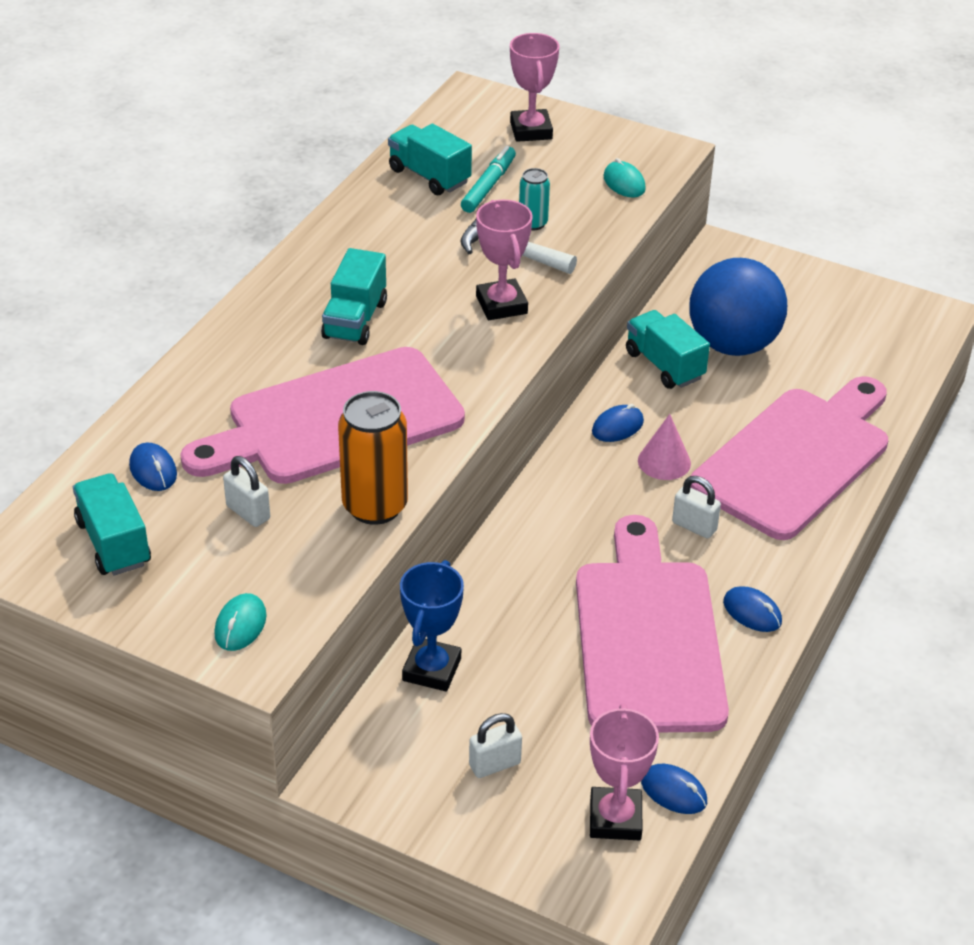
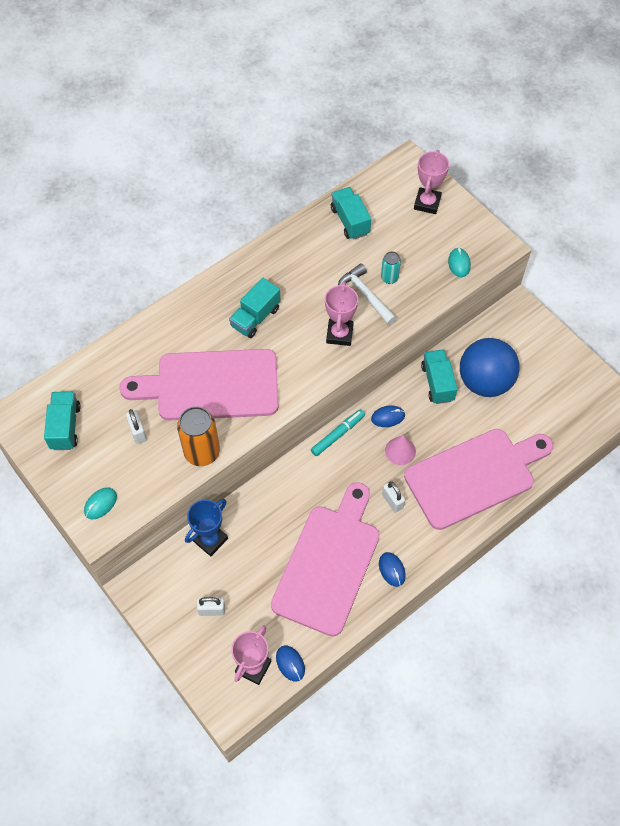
camera: 25 degrees right, 20 degrees up
blue mouse [129,443,177,491] -> none
turquoise marker [461,146,516,213] -> turquoise marker moved to [311,409,365,456]

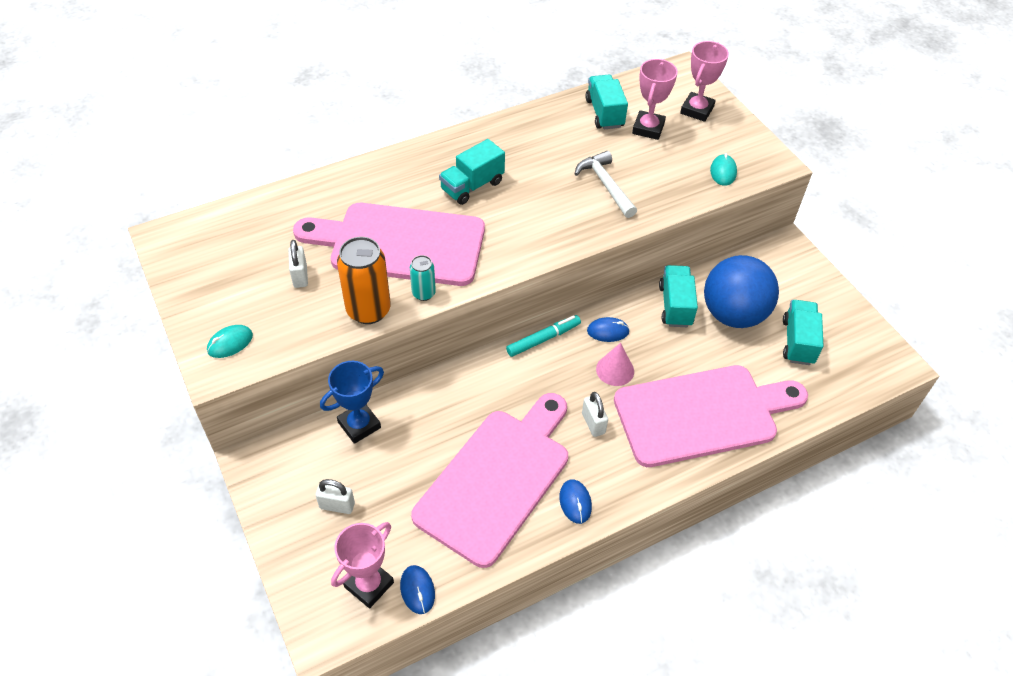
camera: 10 degrees right, 10 degrees down
turquoise truck [44,391,81,450] -> turquoise truck moved to [783,300,824,365]
pink trophy [325,281,358,346] -> pink trophy moved to [632,59,678,140]
turquoise can [381,251,401,284] -> turquoise can moved to [410,255,436,301]

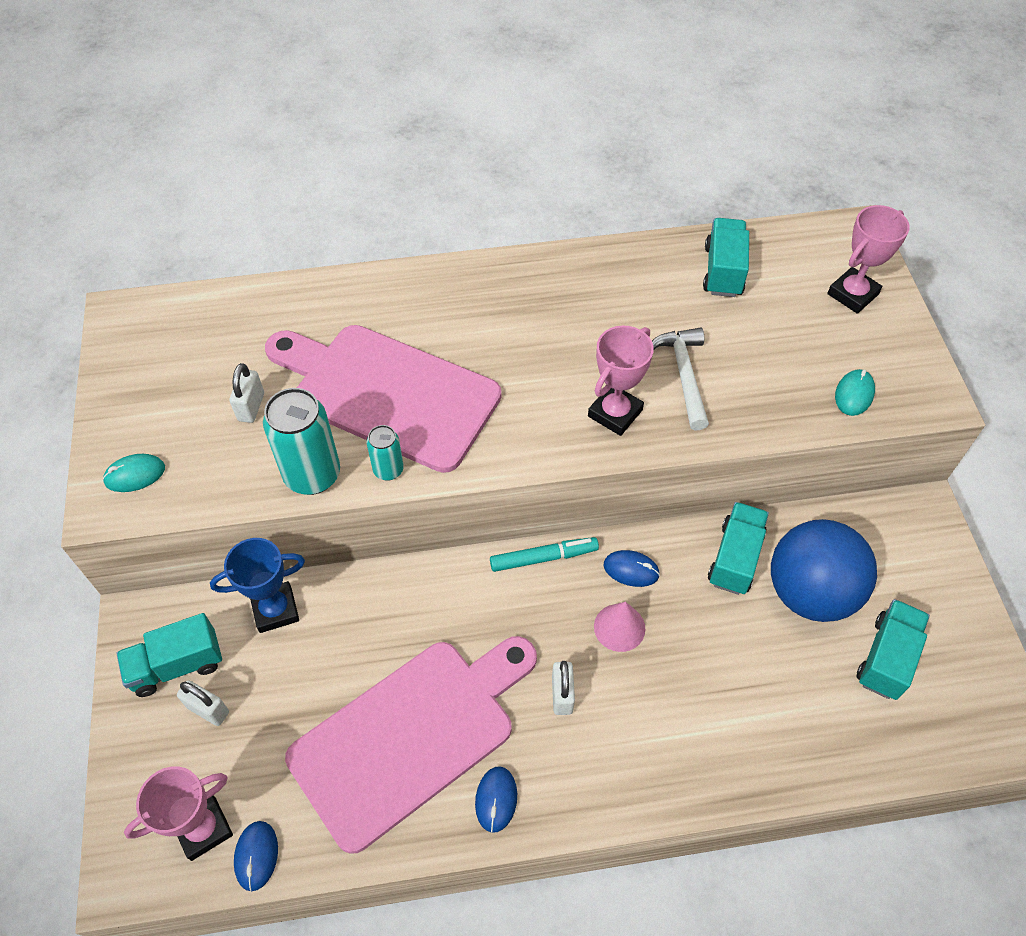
camera: 20 degrees right, 5 degrees up
orange can [337,236,391,324] -> turquoise can [263,388,340,495]
turquoise truck [439,139,505,205] -> turquoise truck moved to [116,613,222,697]
pink cutting board [614,365,808,467] -> none
pink trophy [632,59,678,140] -> pink trophy moved to [588,325,654,436]

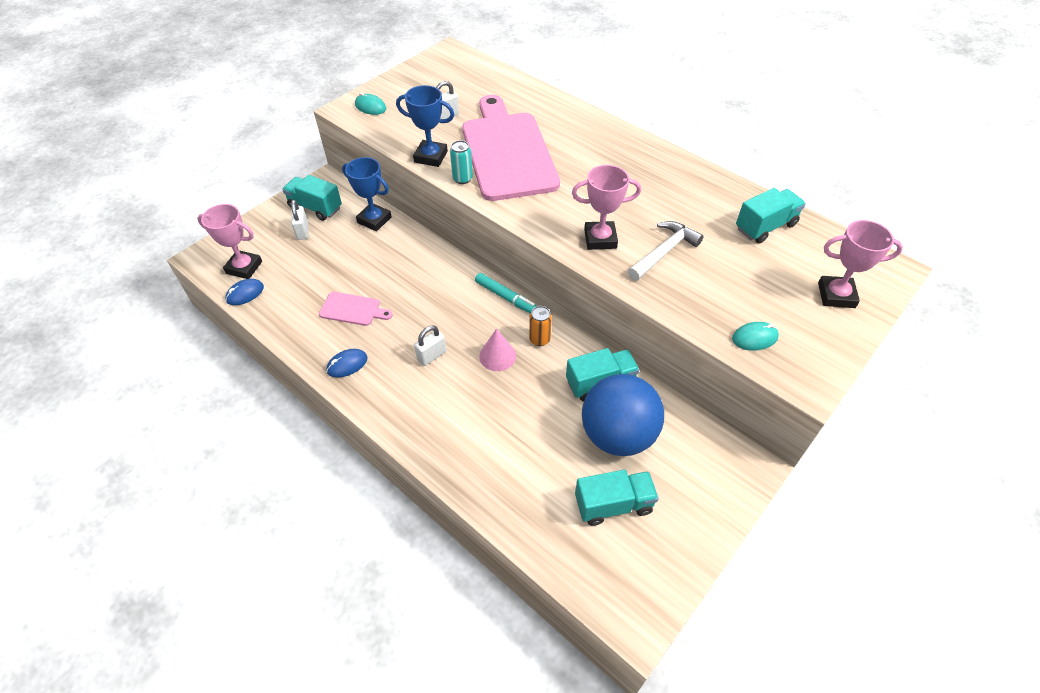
camera: 50 degrees right, 5 degrees down
turquoise can [263,388,340,495] -> blue trophy [396,85,455,167]
pink cutting board [285,636,537,854] -> pink cutting board [319,292,393,326], size x0.42
blue mouse [604,550,660,587] -> orange can [529,306,552,346]

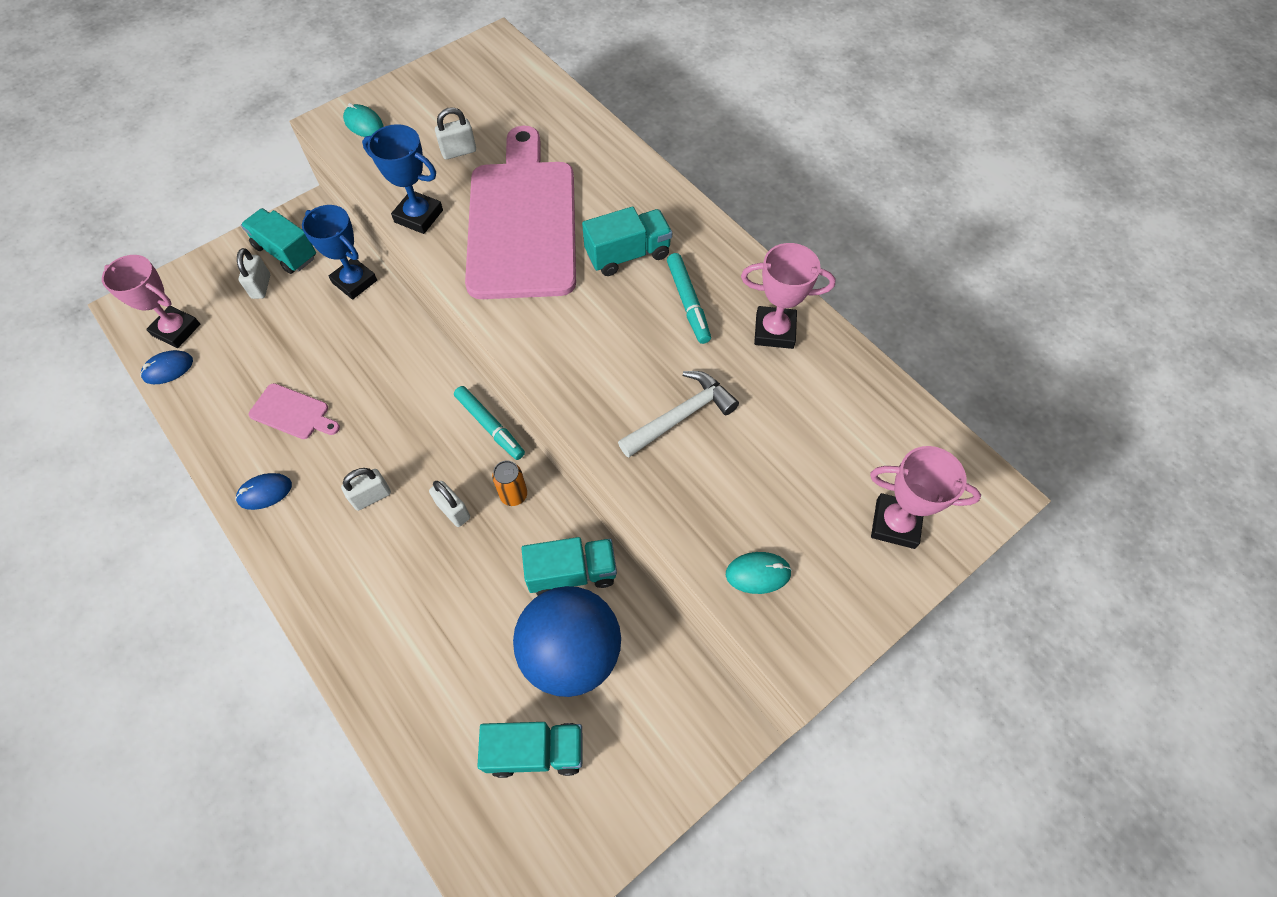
camera: 10 degrees right, 10 degrees up
turquoise can [450,140,473,184] -> none
pink cone [479,328,516,371] -> white padlock [429,481,470,527]
pink trophy [572,165,641,250] -> pink trophy moved to [741,243,836,349]
turquoise truck [736,188,806,244] -> turquoise truck moved to [582,206,672,276]
none -> turquoise marker [667,253,711,344]

